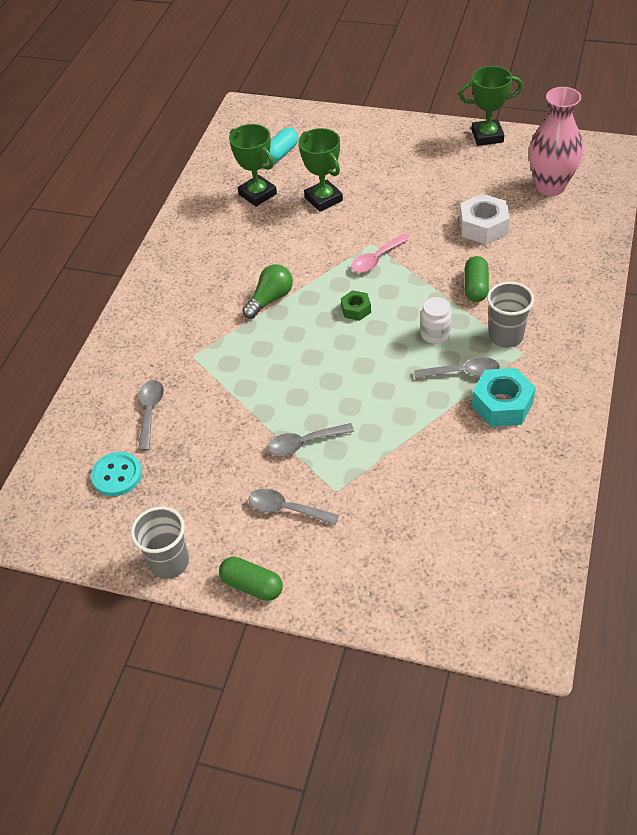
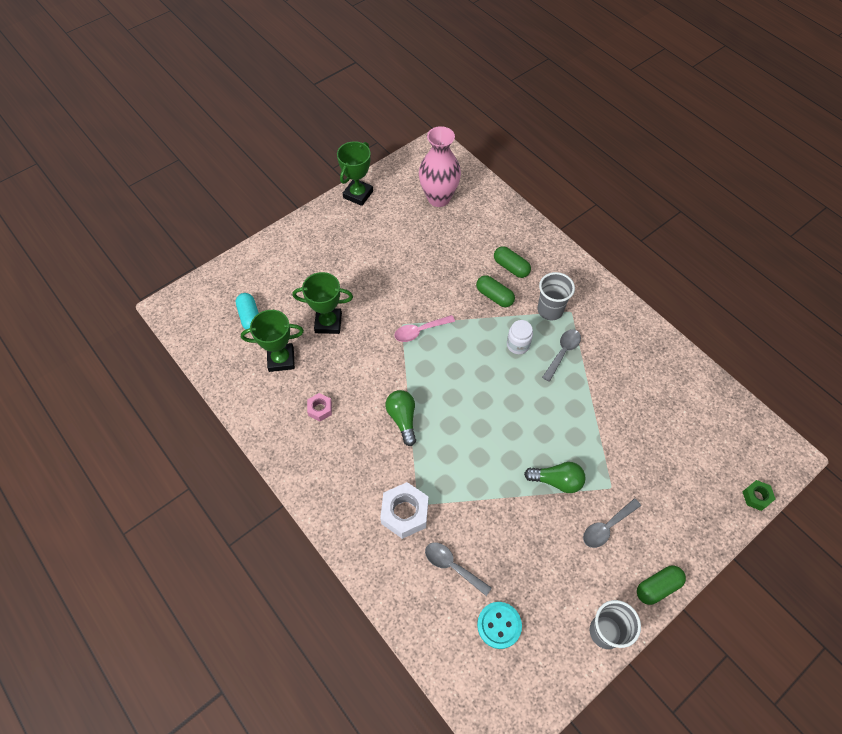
camera: 60 degrees left, 10 degrees up
grey spoon [268,423,354,456] -> green light bulb [524,462,586,493]
green nut [341,290,371,321] -> green nut moved to [742,480,775,511]
pink spoon [351,234,411,273] -> pink spoon turned 75 degrees clockwise [394,315,455,342]
white nut [460,194,510,244] -> white nut moved to [380,482,428,539]
turquoise nut [471,368,536,427] -> none
none -> pink nut [307,393,332,421]
none -> green capsule [494,246,531,278]

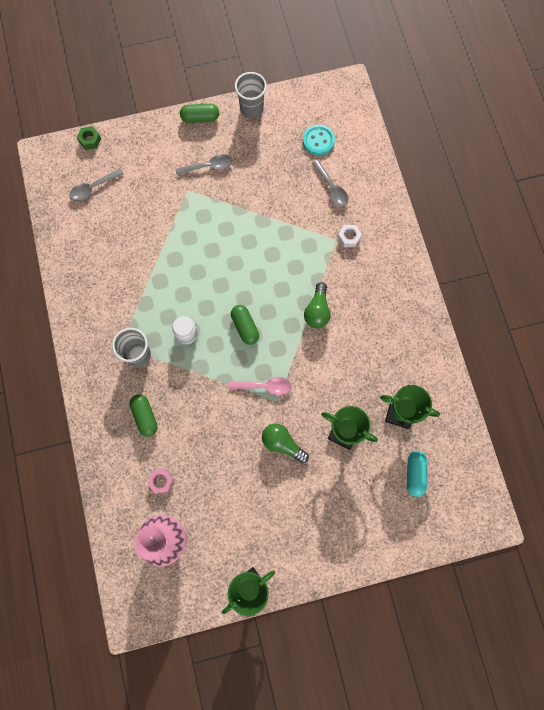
camera: 155 degrees left, 15 degrees up
pink nut [307,393,332,421] -> pink nut moved to [147,469,174,494]
white nut [380,482,428,539] -> white nut [338,225,362,247], size x0.56
green capsule [476,275,515,307] -> green capsule moved to [231,305,259,345]
green light bulb [524,462,586,493] -> green light bulb moved to [262,423,309,463]
grey spoon [542,329,581,382] -> grey spoon moved to [69,169,124,201]

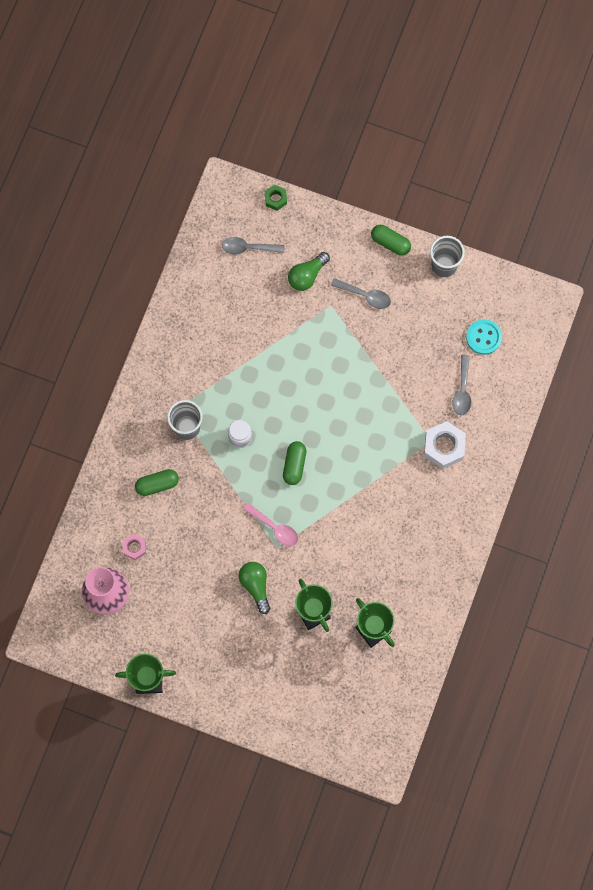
camera: 35 degrees right, 0 degrees up
green capsule [129,394,158,437] -> green capsule turned 60 degrees clockwise [135,469,179,496]
green light bulb [304,282,331,328] -> green light bulb moved to [288,252,330,291]
white nut [338,225,362,247] -> white nut [424,421,466,469], size x1.79
turquoise capsule [407,451,427,497] -> none

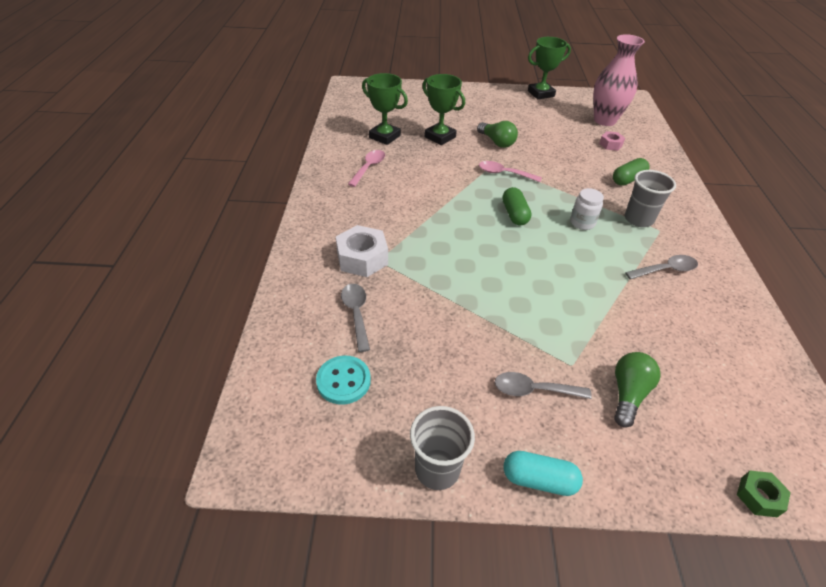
camera: 160 degrees right, 30 degrees down
grey spoon [222,237,285,255] -> grey spoon moved to [625,255,698,280]
green capsule [371,225,411,256] -> turquoise capsule [504,451,583,496]
none -> pink spoon [348,150,385,187]

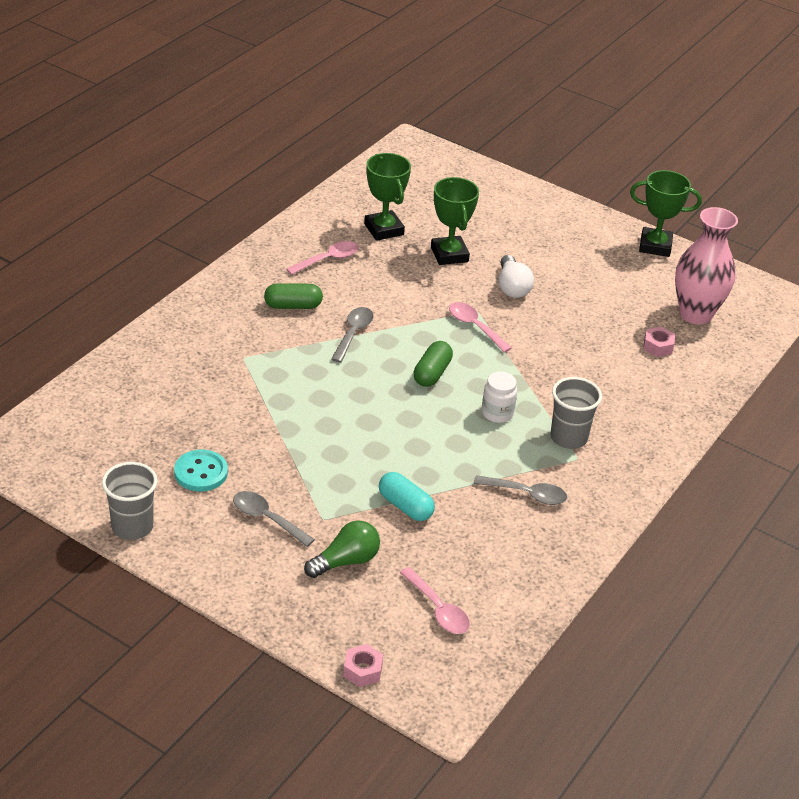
camera: 30 degrees right, 5 degrees down
turquoise button [316,356,371,404] -> turquoise button moved to [174,450,228,492]
white nut [336,225,388,277] -> none
grey spoon [341,284,370,352] -> grey spoon moved to [331,307,373,363]
green light bulb [477,121,518,148] -> white light bulb [499,255,534,298]
turquoise capsule [504,451,583,496] -> turquoise capsule moved to [379,472,435,521]
green capsule [613,158,650,186] -> green capsule moved to [264,283,323,309]
green nut [737,471,791,517] -> pink nut [343,644,383,687]
none -> pink spoon [400,567,470,634]

